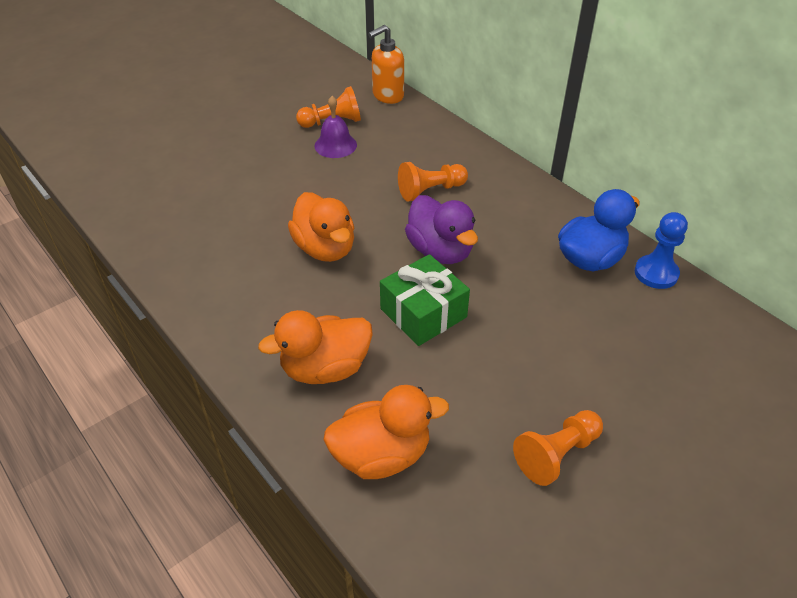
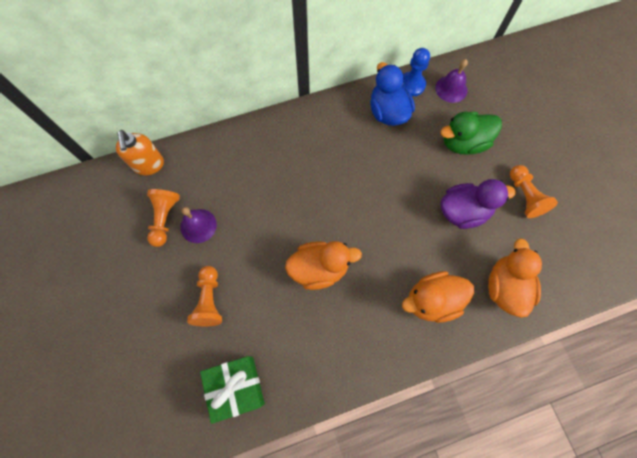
camera: 70 degrees left, 25 degrees up
orange duck [258,310,373,384] -> orange duck turned 75 degrees clockwise [402,271,474,323]
green gift [380,254,470,346] -> green gift moved to [200,356,265,424]
orange pawn [398,162,468,202] -> orange pawn moved to [187,266,222,326]
purple duck [405,195,478,264] -> purple duck moved to [440,179,516,229]
none -> purple bell [435,59,468,103]
none -> green duck [440,112,502,154]

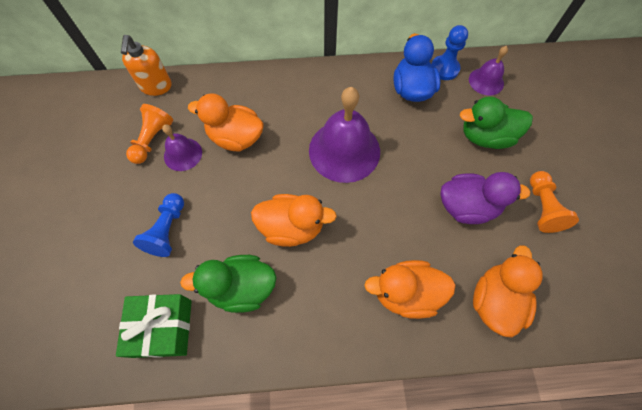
camera: 15 degrees right, 5 degrees down
orange pawn [187,266,222,326] -> blue pawn [133,193,184,257]
none -> green duck [180,255,277,313]
none -> orange duck [188,93,264,151]
none -> purple bell [309,87,380,183]

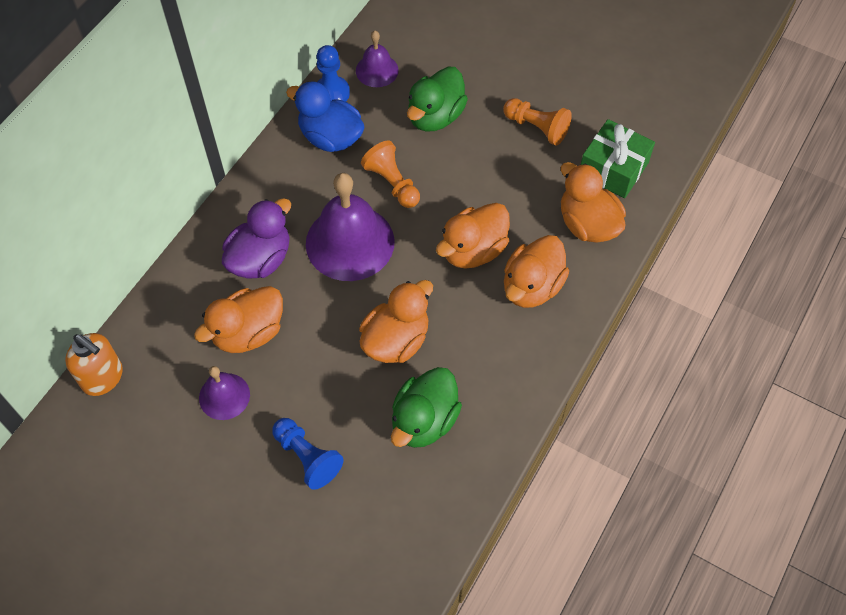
camera: 55 degrees left, 5 degrees down
green gift [116,294,192,358] -> green gift moved to [581,119,655,198]
orange pawn [126,104,173,164] -> orange pawn moved to [361,140,420,208]
purple duck [440,172,531,224] -> purple duck moved to [222,198,291,278]
none -> orange duck [436,203,510,269]

